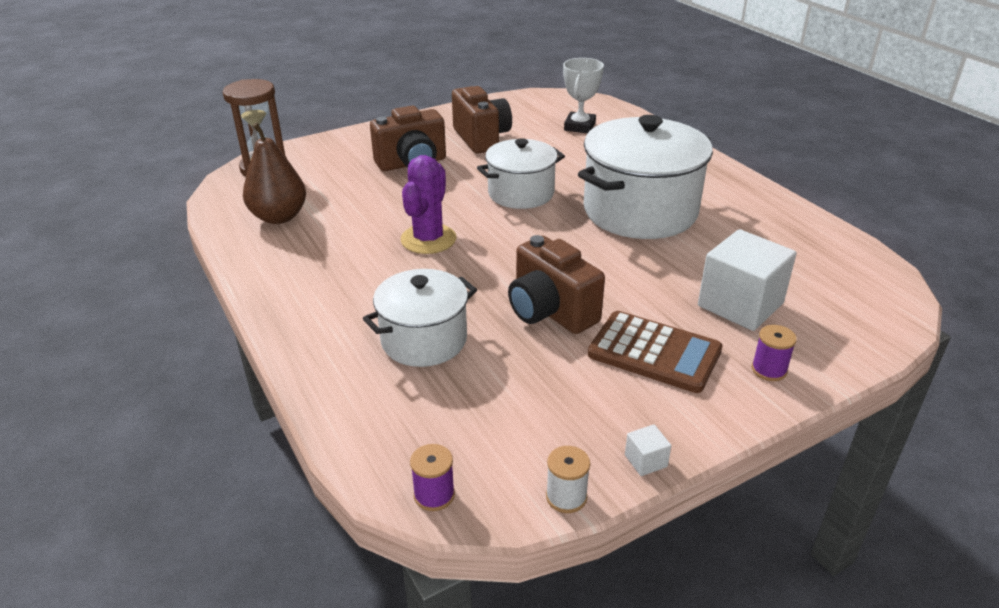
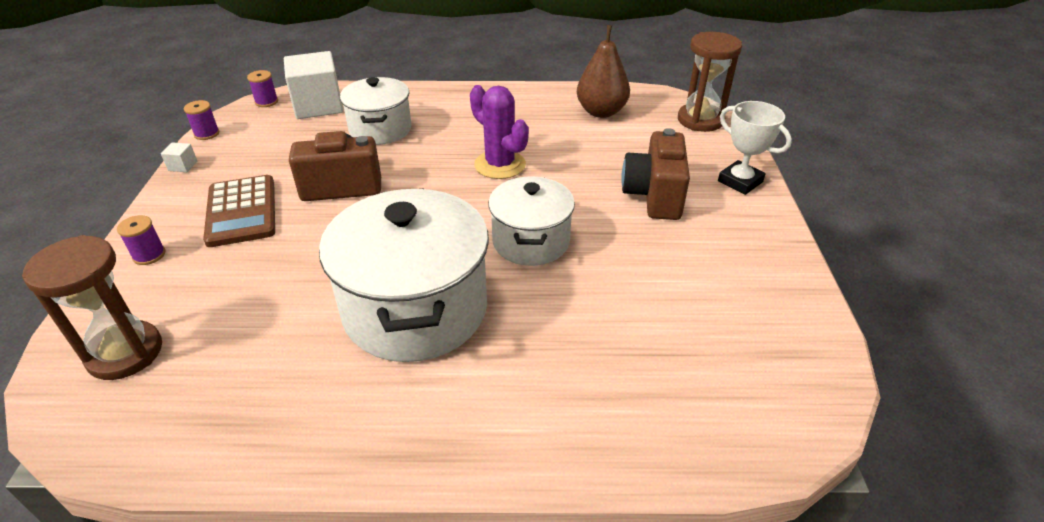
camera: 120 degrees right, 5 degrees up
brown camera [452,86,512,153] -> none
white spool [546,446,590,513] -> purple spool [184,100,219,140]
white trophy [563,58,604,133] -> white trophy moved to [718,101,792,195]
brown calculator [588,311,723,393] -> brown calculator turned 75 degrees counterclockwise [203,175,275,247]
white cube [698,229,797,331] -> white cube moved to [284,51,343,119]
none -> brown hourglass [22,235,162,380]

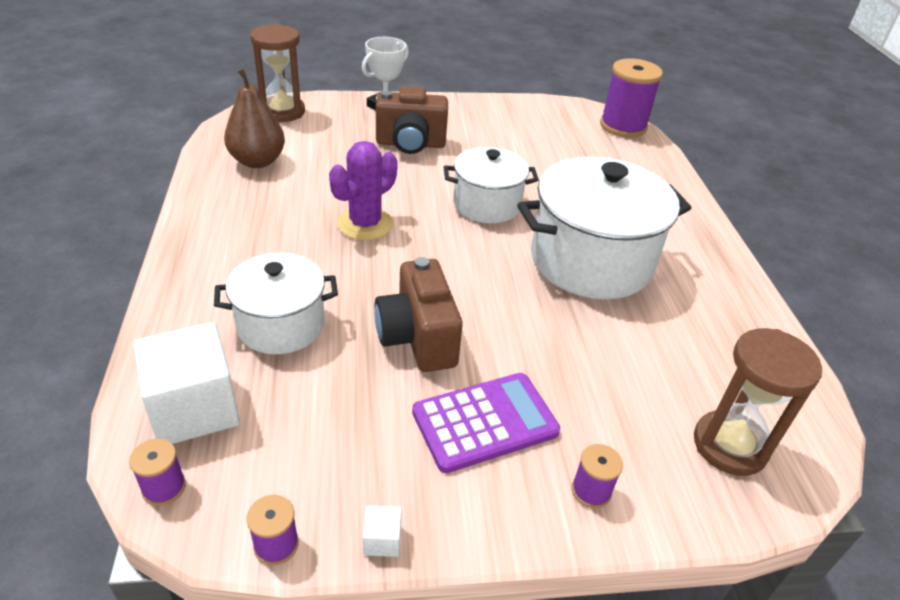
camera: 100 degrees left, 0 degrees up
brown calculator [203,175,275,247] -> purple calculator [412,373,560,473]
none -> purple spool [600,58,663,138]

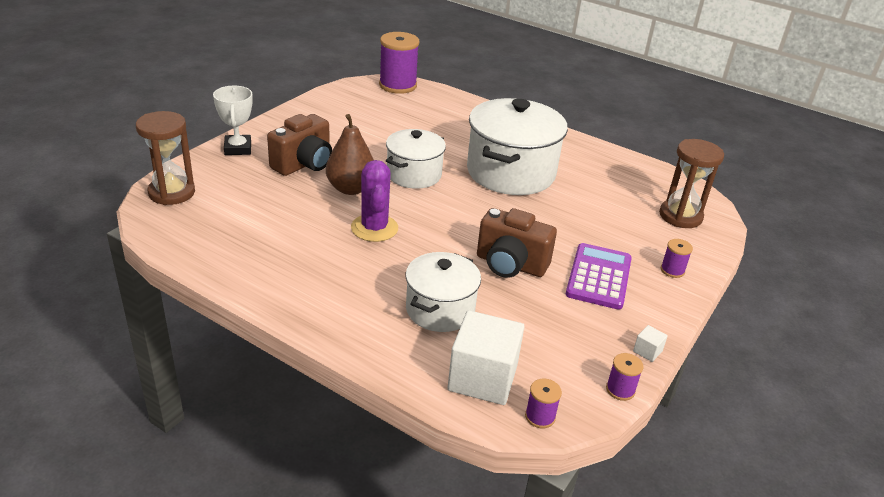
camera: 50 degrees left, 5 degrees down
brown pear [224,68,285,168] -> brown pear moved to [326,114,374,195]

